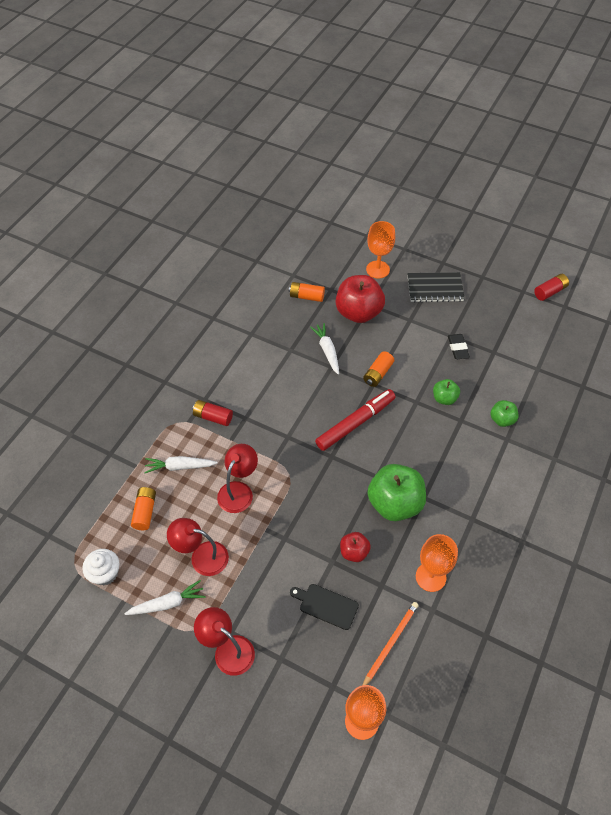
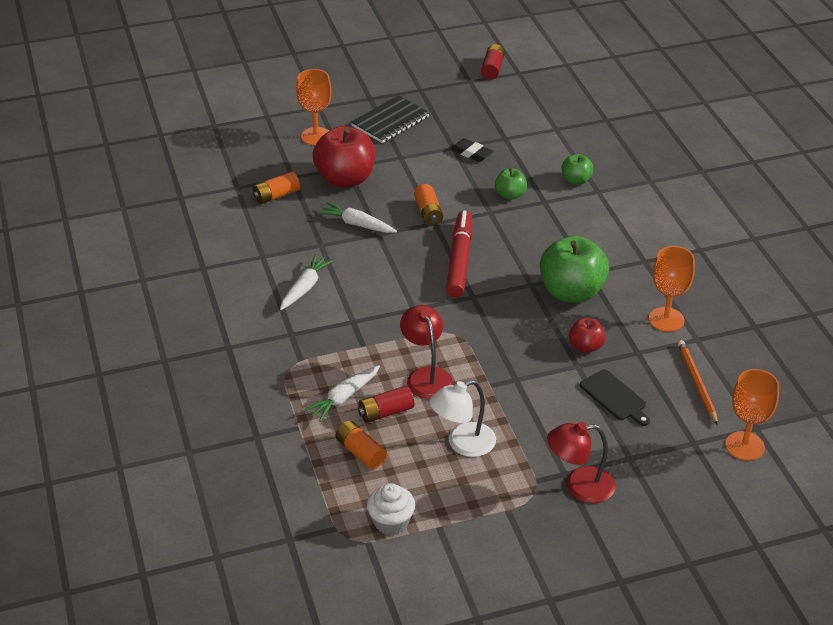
camera: 45 degrees left, 15 degrees down
white carrot [124,580,206,615] -> white carrot moved to [280,254,333,310]
red lamp [167,518,229,576] -> white lamp [429,380,496,457]
red battery [193,400,233,426] -> red battery moved to [358,386,415,423]
black cutting board [290,584,359,630] -> black cutting board turned 105 degrees counterclockwise [580,369,650,426]

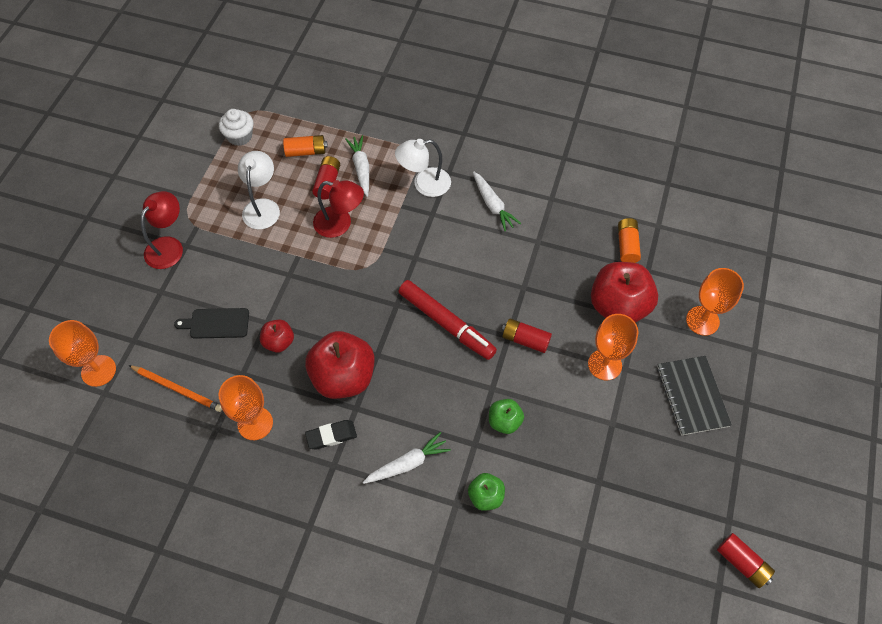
camera: 125 degrees right, 20 degrees up
white carrot [318,202,397,233] -> white carrot moved to [363,432,451,484]
orange battery [414,184,443,226] -> red battery [502,318,552,353]
black eraser [451,138,493,162] -> black eraser moved to [305,420,357,450]
green apple [540,236,609,303] -> red apple [305,331,375,399]
none -> white lamp [395,139,451,197]
none -> orange goblet [588,314,638,380]

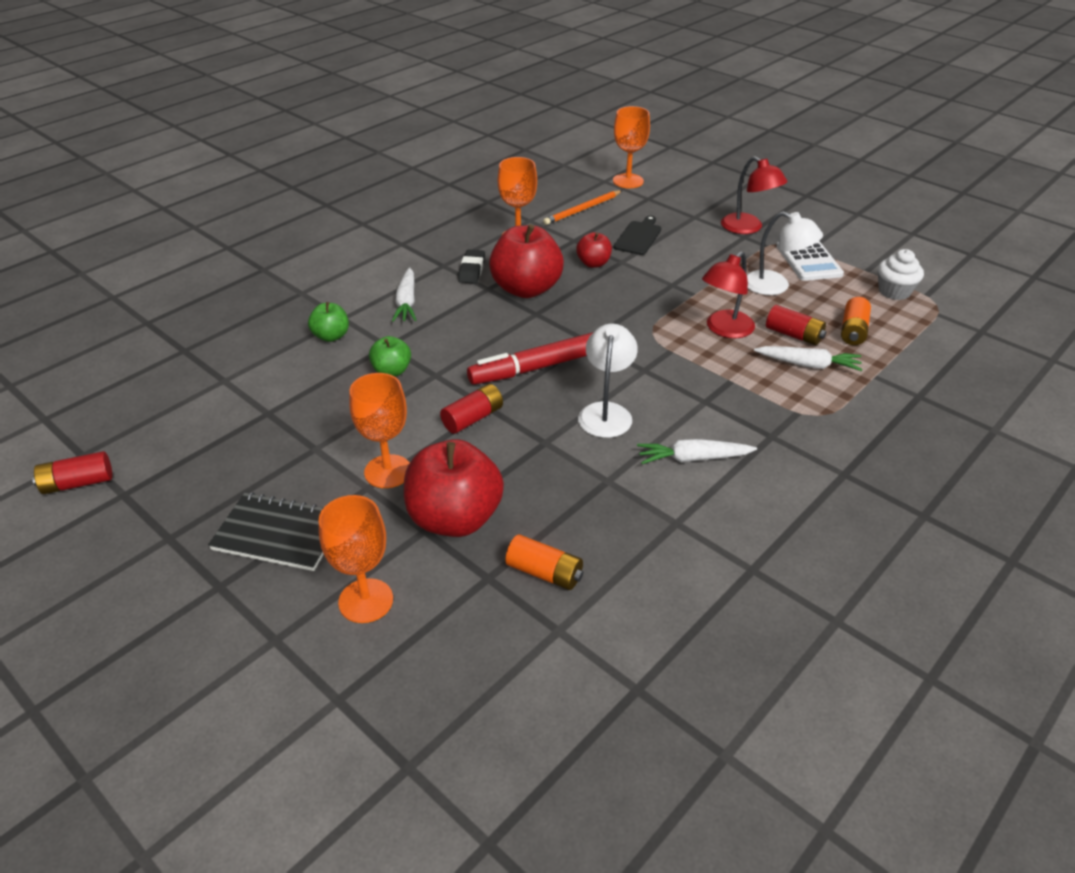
camera: 115 degrees right, 20 degrees down
white lamp [395,139,451,197] -> white lamp moved to [578,324,638,438]
none -> white calculator [776,241,844,281]

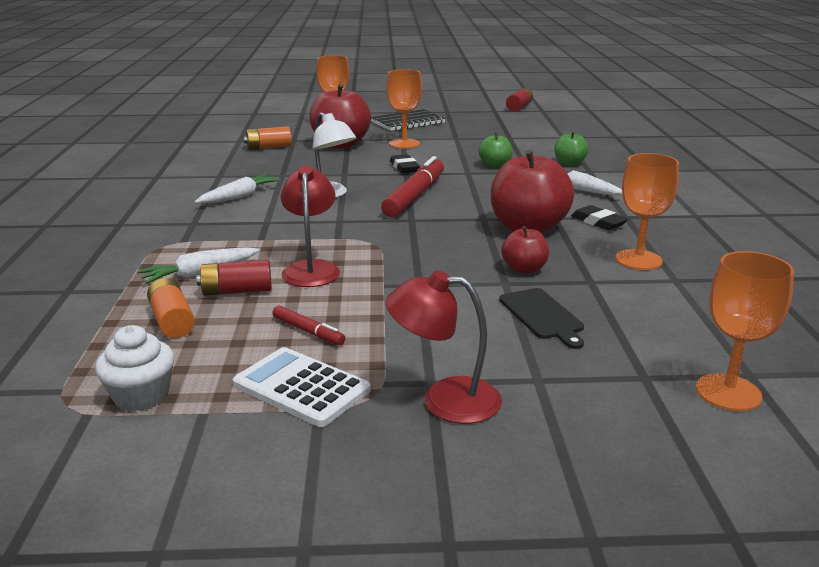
camera: 135 degrees right, 15 degrees down
red battery [440,384,503,434] -> black eraser [390,154,420,173]
orange pencil [543,190,623,225] -> none
white lamp [747,211,823,295] -> red marker [272,305,345,345]

